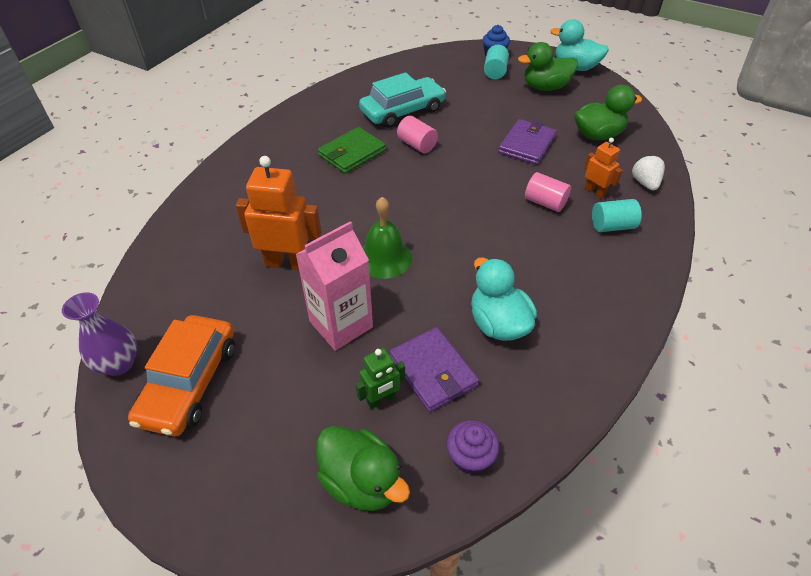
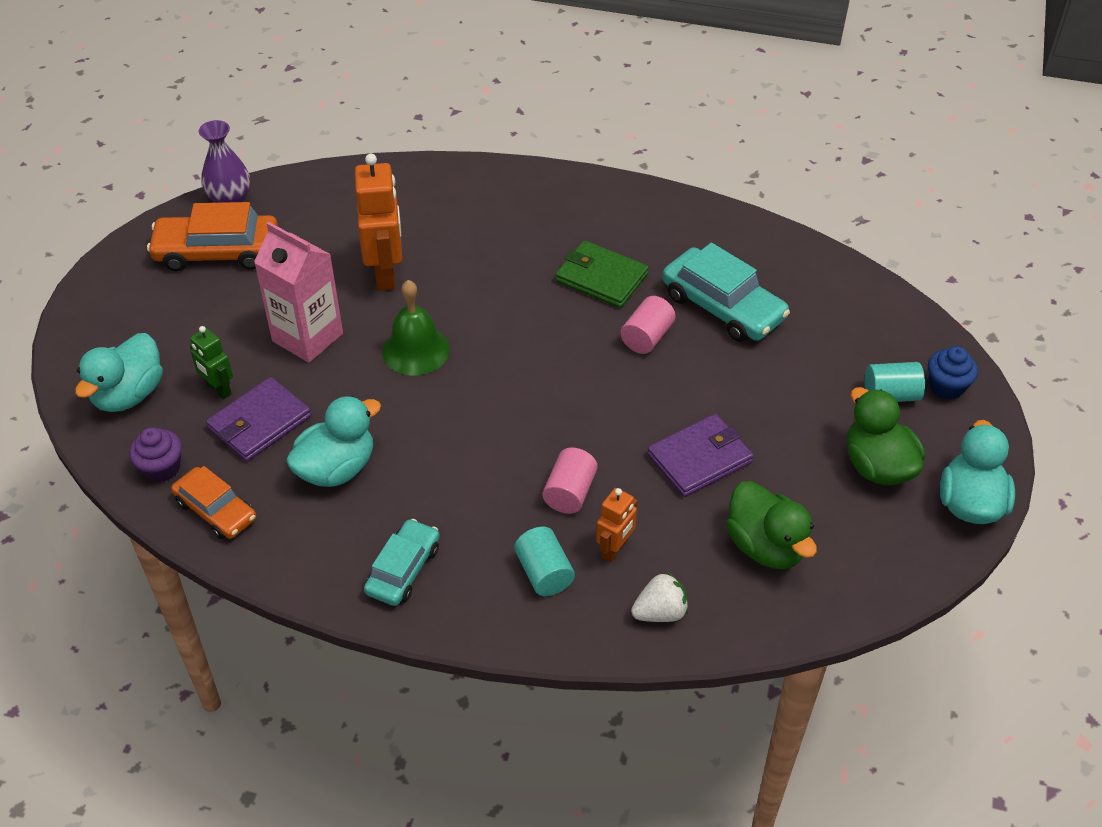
camera: 75 degrees right, 0 degrees up
green duck [316,426,410,511] -> turquoise duck [75,333,163,412]
purple wallet [498,119,556,165] -> purple wallet turned 45 degrees counterclockwise [647,414,754,497]
none -> orange car [171,466,256,539]
none -> turquoise car [364,519,440,606]

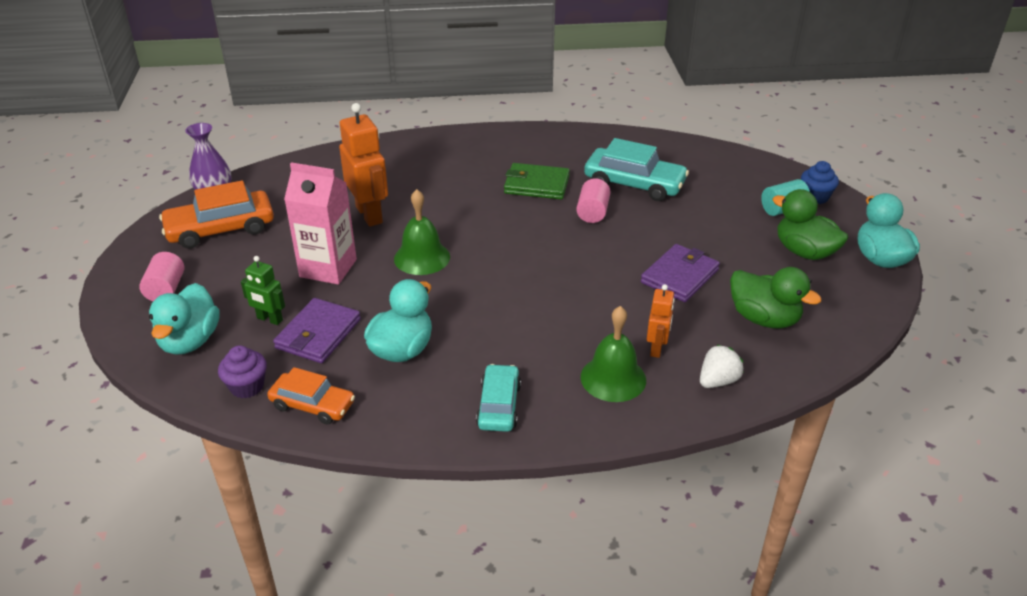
camera: 20 degrees left, 10 degrees down
turquoise cylinder [514,527,575,596] -> green bell [581,306,646,402]
pink cylinder [543,447,598,514] -> pink cylinder moved to [139,252,184,301]

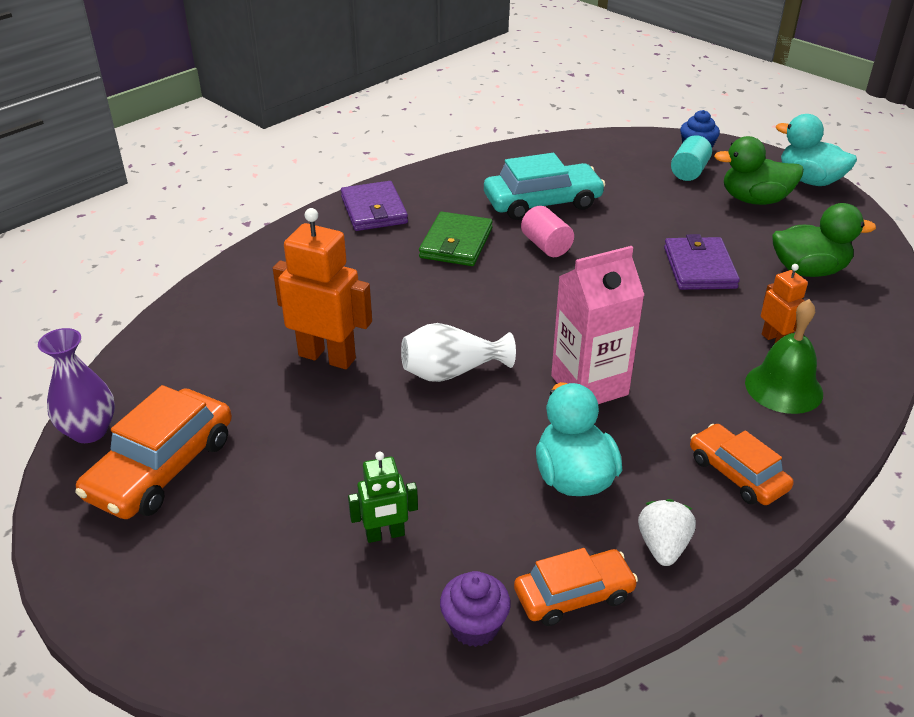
camera: 40 degrees left, 0 degrees up
pink cylinder [139,252,184,301] -> none
turquoise duck [149,283,220,355] -> none
purple wallet [273,298,361,363] -> purple wallet moved to [341,181,408,231]
pink carton [284,162,357,285] -> pink carton moved to [551,246,644,404]
green bell [394,189,450,275] -> white vase [401,323,516,382]
turquoise car [476,364,521,432] -> orange car [690,424,794,505]
green wallet [504,163,570,199] -> green wallet turned 45 degrees counterclockwise [419,212,493,266]
white strawberry [700,345,744,388] -> white strawberry moved to [638,499,696,566]

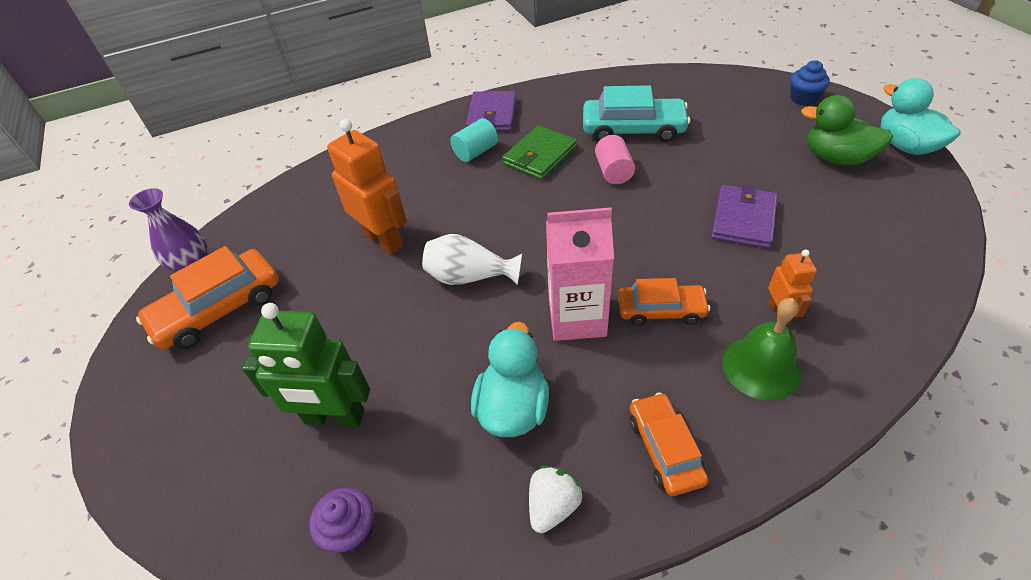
camera: 25 degrees right, 10 degrees up
green robot [348,452,418,543] -> green robot [242,303,370,427], size x1.81
orange car [514,548,638,626] -> orange car moved to [618,278,710,326]
turquoise cylinder [671,135,712,181] -> turquoise cylinder moved to [451,118,498,162]
green duck [772,203,876,277] -> none

